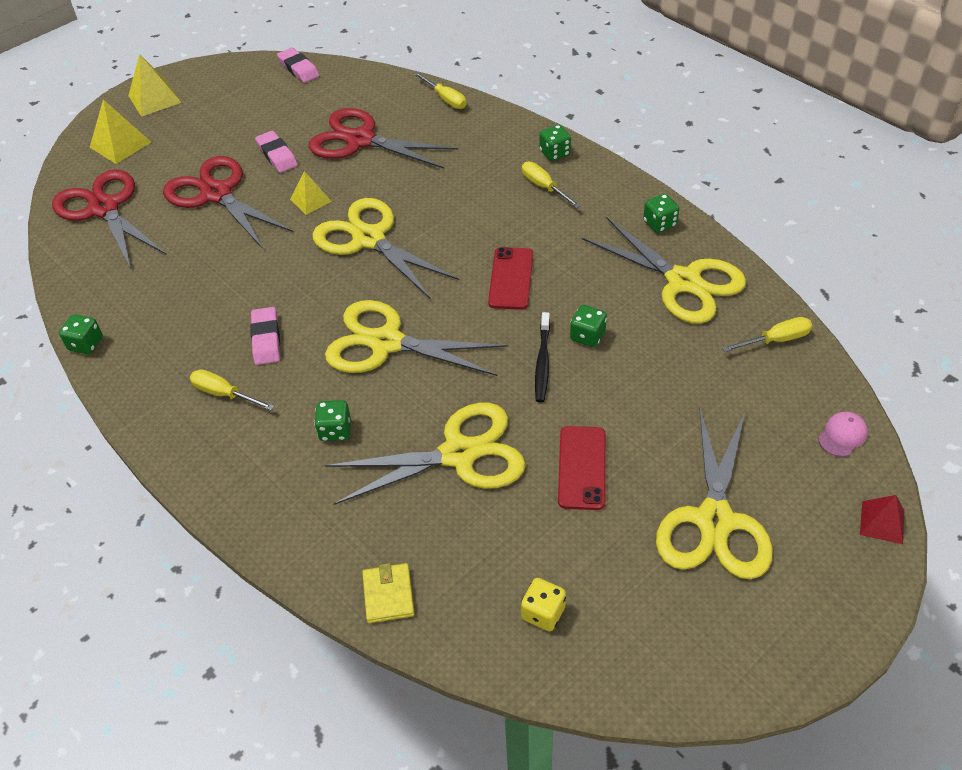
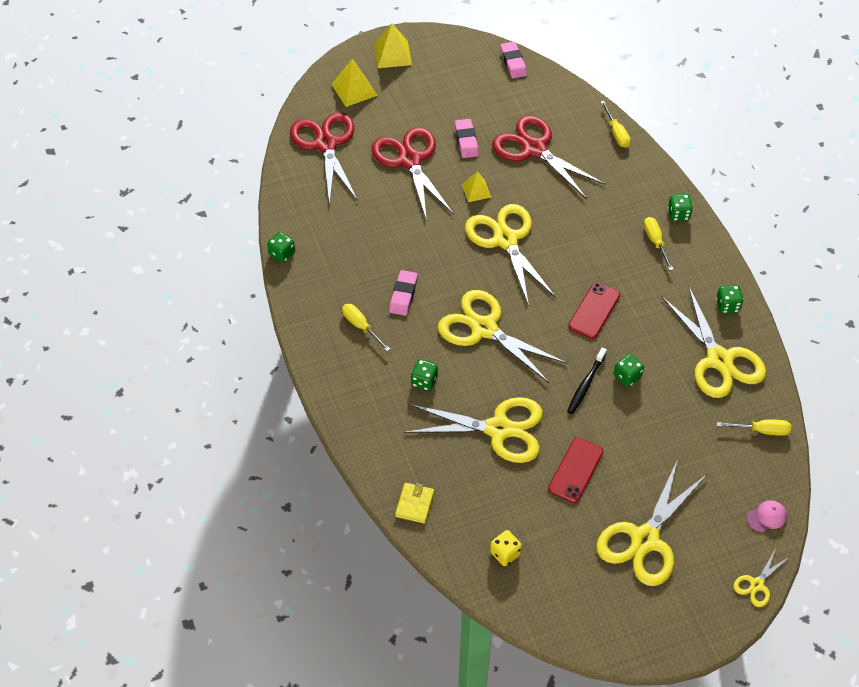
camera: 20 degrees right, 5 degrees up
red pyramid [860,495,905,544] -> yellow scissors [733,548,790,607]

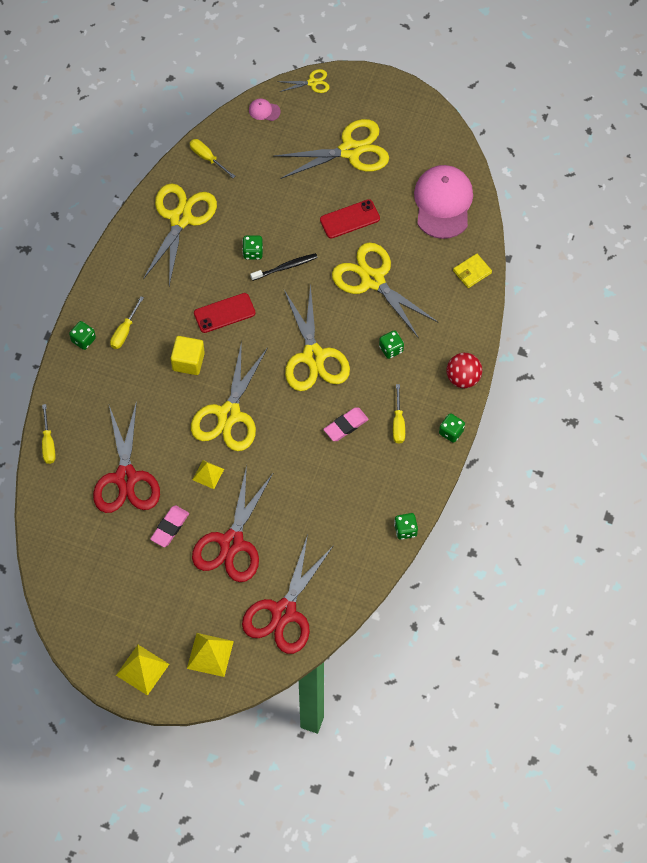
camera: 140 degrees left, 10 degrees up
yellow dice [490,530,522,566] -> pink cap [414,165,473,239]
pink eraser [500,42,527,78] -> none
yellow screwdriver [601,101,630,148] -> yellow screwdriver turned 150 degrees clockwise [42,404,56,464]
green dice [716,285,743,313] -> green dice moved to [439,413,465,443]
none -> yellow cube [171,336,205,375]
none -> red ball [446,353,482,388]

